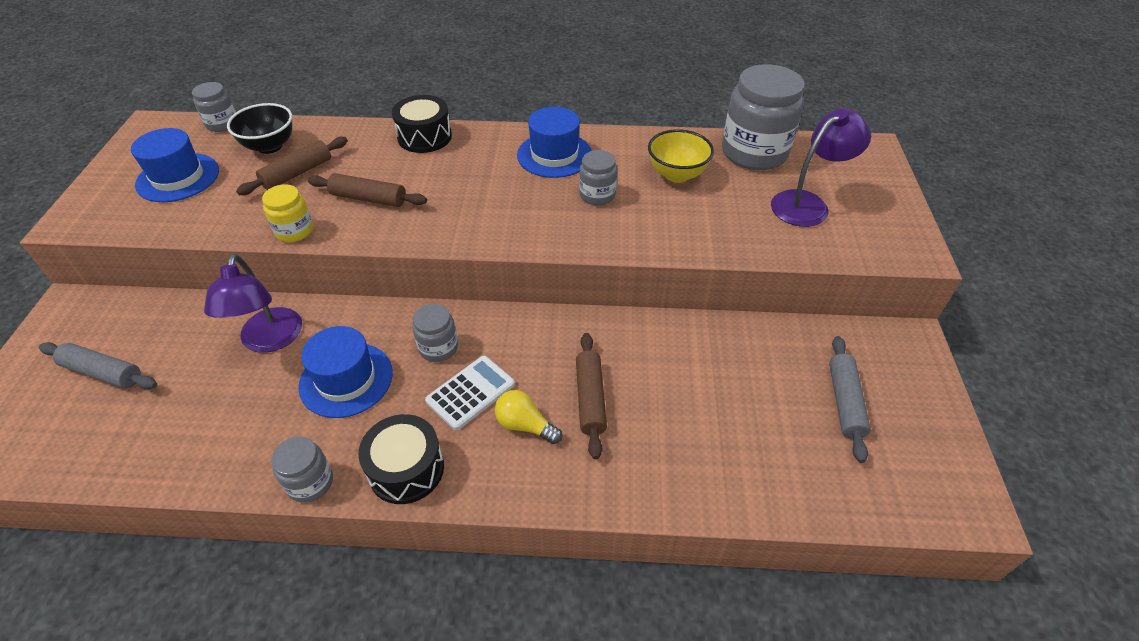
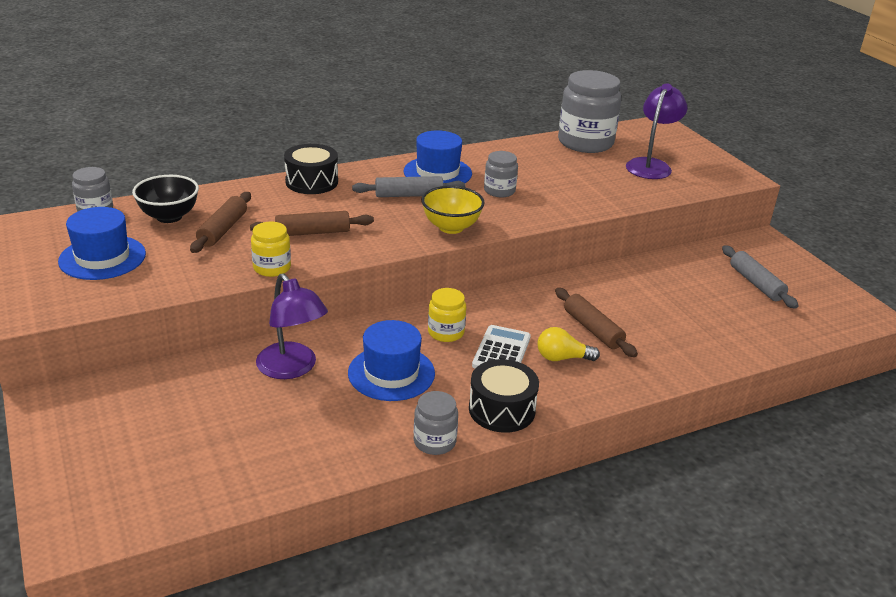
camera: 30 degrees left, 15 degrees down
grey rolling pin [39,342,157,389] -> grey rolling pin moved to [352,176,466,197]
grey jar [412,304,458,362] -> yellow jar [428,288,466,342]
yellow bowl [648,129,714,183] -> yellow bowl moved to [421,186,485,234]

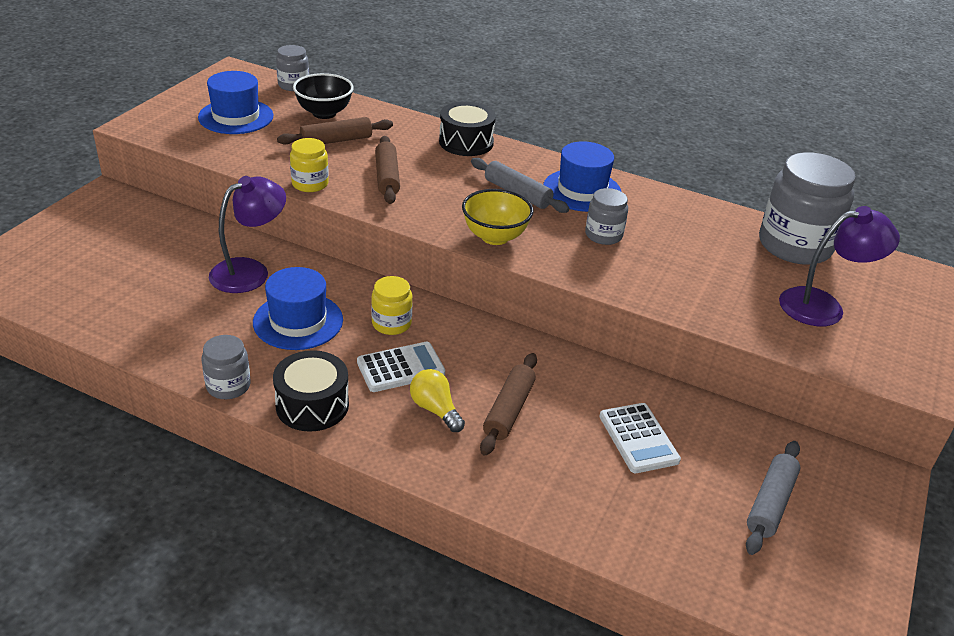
camera: 50 degrees right, 5 degrees up
brown rolling pin [250,211,374,236] -> brown rolling pin turned 45 degrees clockwise [375,136,400,204]
purple lamp [256,274,328,379] -> purple lamp turned 150 degrees counterclockwise [209,176,286,293]
none -> white calculator [599,403,681,473]

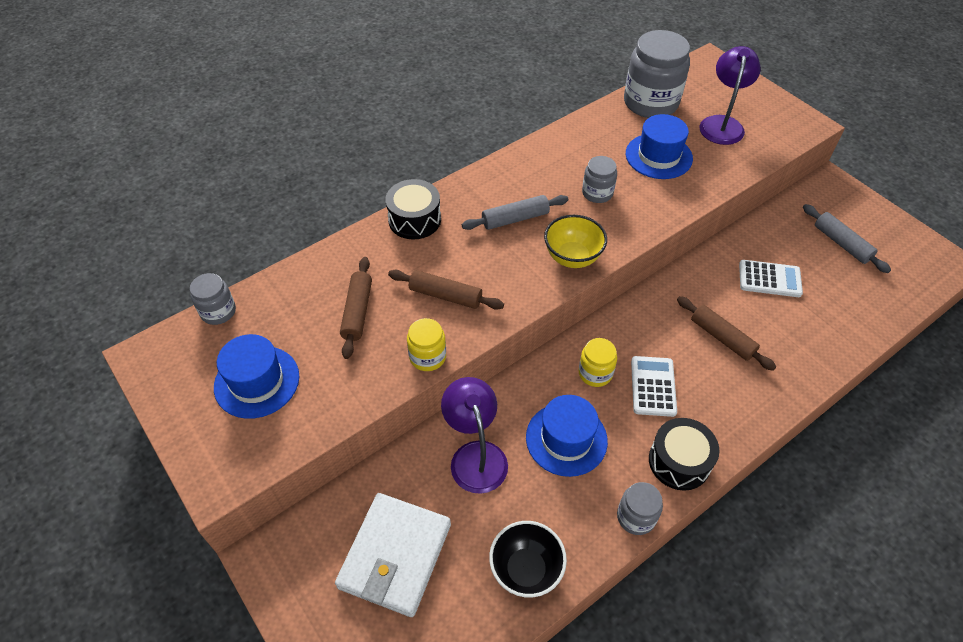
camera: 60 degrees left, 15 degrees up
black bowl [293,73,354,119] -> black bowl moved to [489,521,567,598]
yellow light bulb [410,369,465,432] -> none
blue hat [543,142,622,212] -> blue hat moved to [626,114,693,179]
none -> white wallet [335,493,451,617]

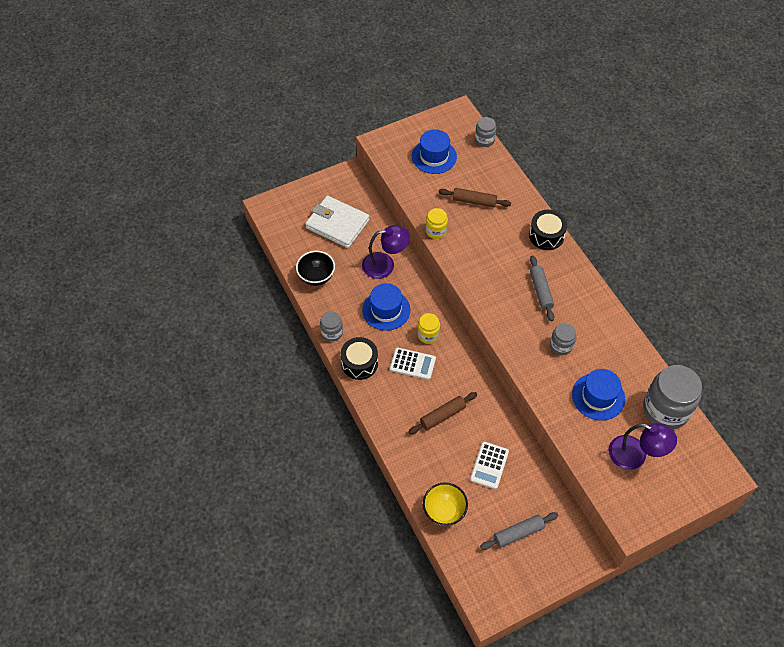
camera: 100 degrees right, 5 degrees up
brown rolling pin [388,270,504,310] -> none
yellow bowl [544,215,607,268] -> yellow bowl moved to [423,482,468,526]

